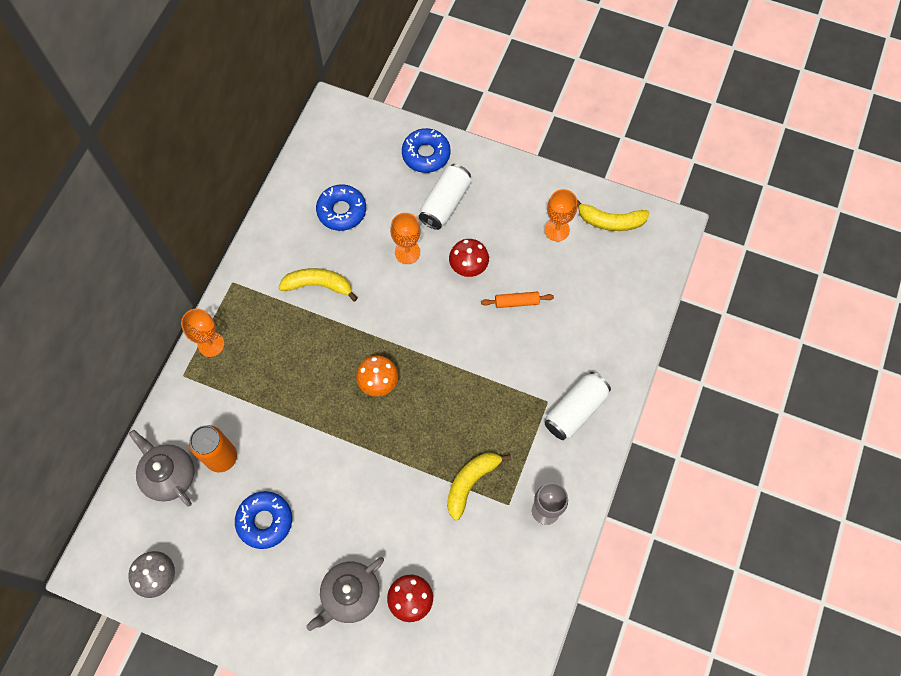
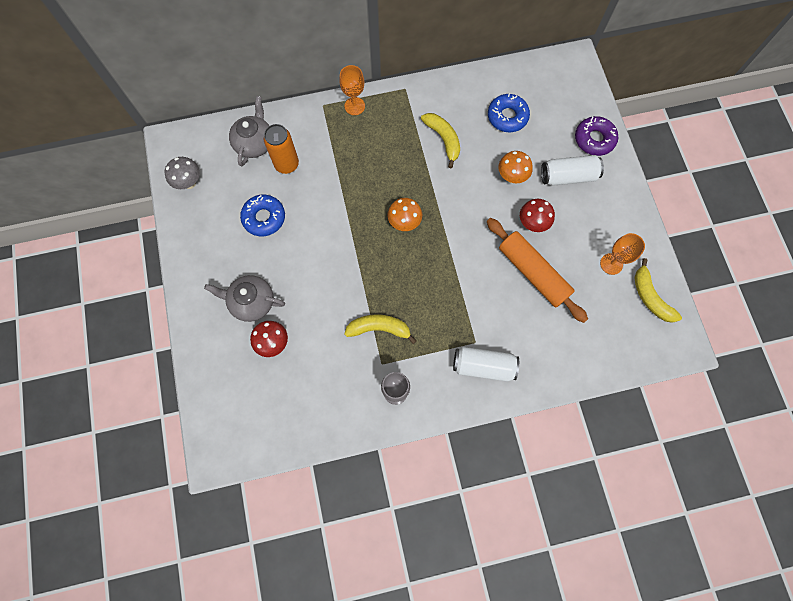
camera: 55 degrees right, 5 degrees up
orange goblet [390,213,421,264] -> orange mushroom [498,151,533,183]
blue donut [402,128,451,173] -> purple donut [575,116,618,156]
orange rolling pin [481,291,554,308] -> orange rolling pin [487,218,588,323], size x2.17

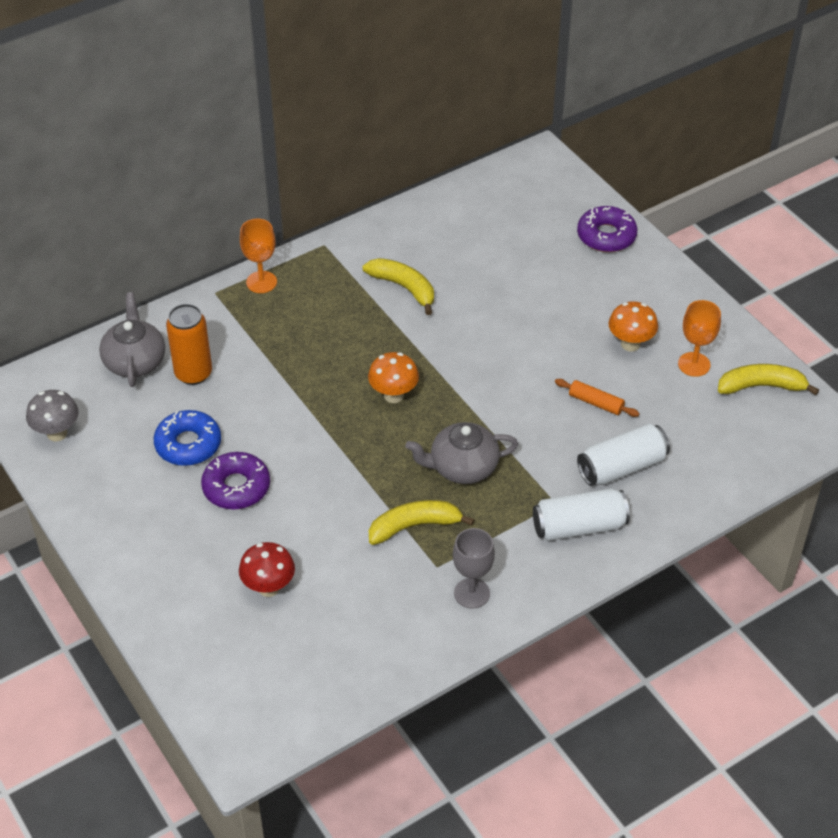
camera: 20 degrees left, 25 degrees down
grey teapot [204,275,285,322] -> grey teapot moved to [405,422,518,484]
orange rolling pin [487,218,588,323] -> orange rolling pin [555,379,640,417], size x0.46
blue donut [488,94,530,132] -> none
orange mushroom [498,151,533,183] -> orange mushroom moved to [609,301,658,352]
red mushroom [520,199,555,232] -> none
white can [541,155,604,186] -> white can moved to [577,424,670,486]
yellow banana [634,258,682,323] -> yellow banana turned 135 degrees clockwise [718,364,819,395]
none -> purple donut [201,452,270,510]

